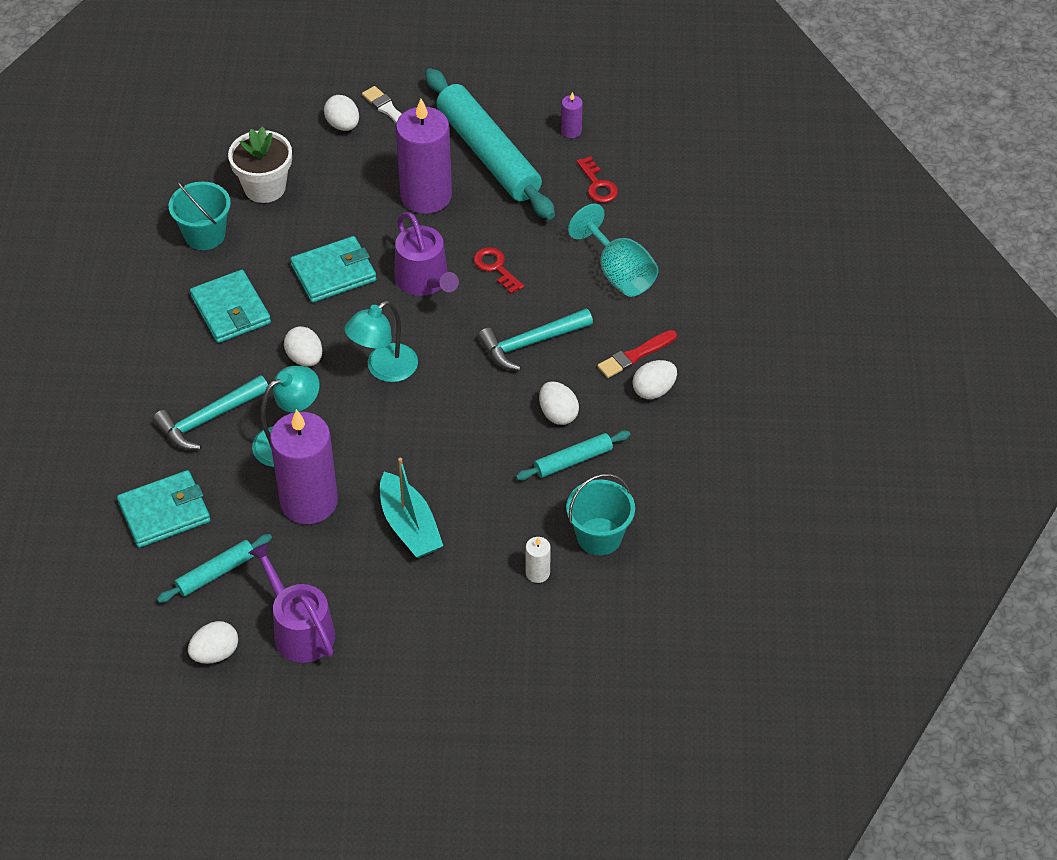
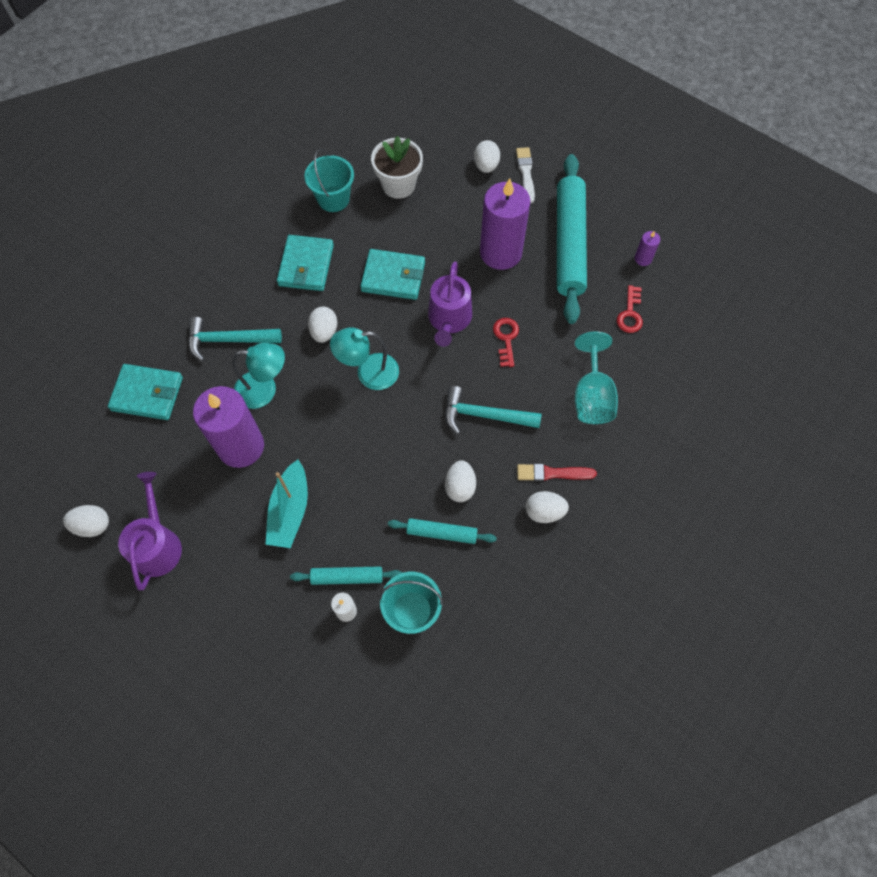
camera: 35 degrees right, 15 degrees up
turquoise rolling pin [157,534,272,603] -> turquoise rolling pin moved to [290,566,402,585]

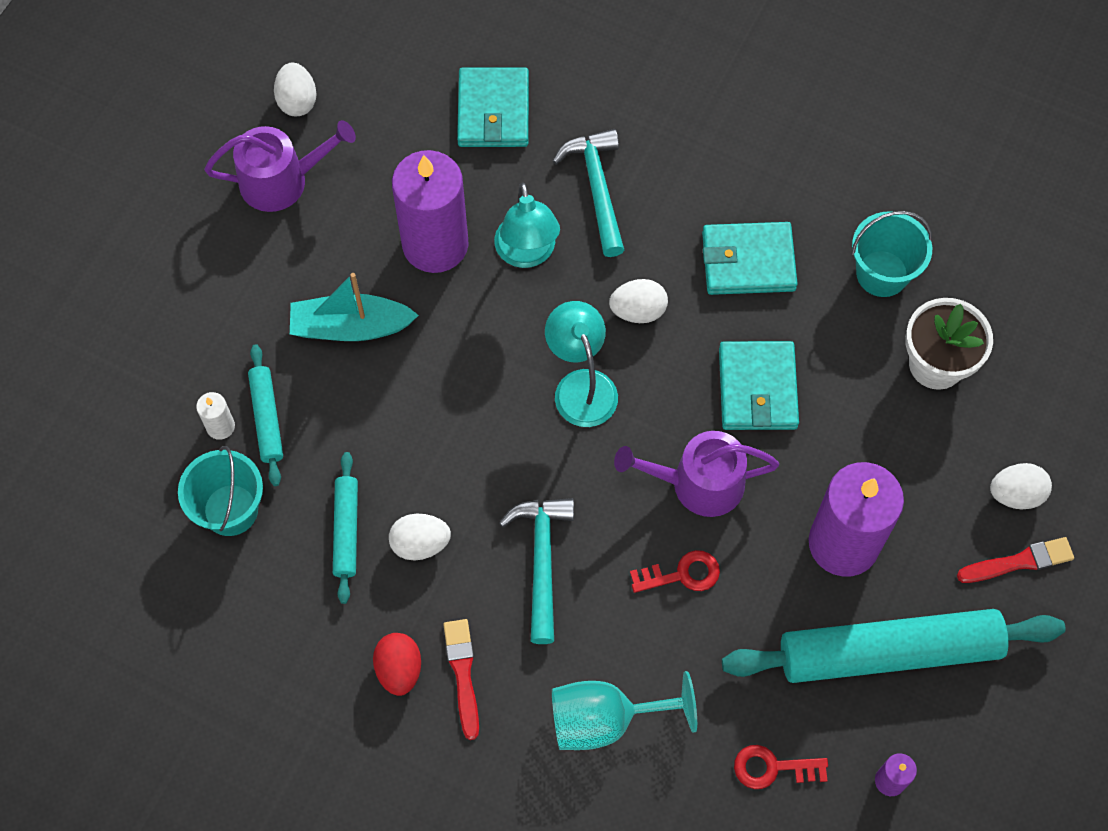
camera: 80 degrees right, 0 degrees up
white brush [516,147,535,203] -> red brush [957,537,1074,583]
white egg [525,491,569,523] -> red egg [373,633,421,696]

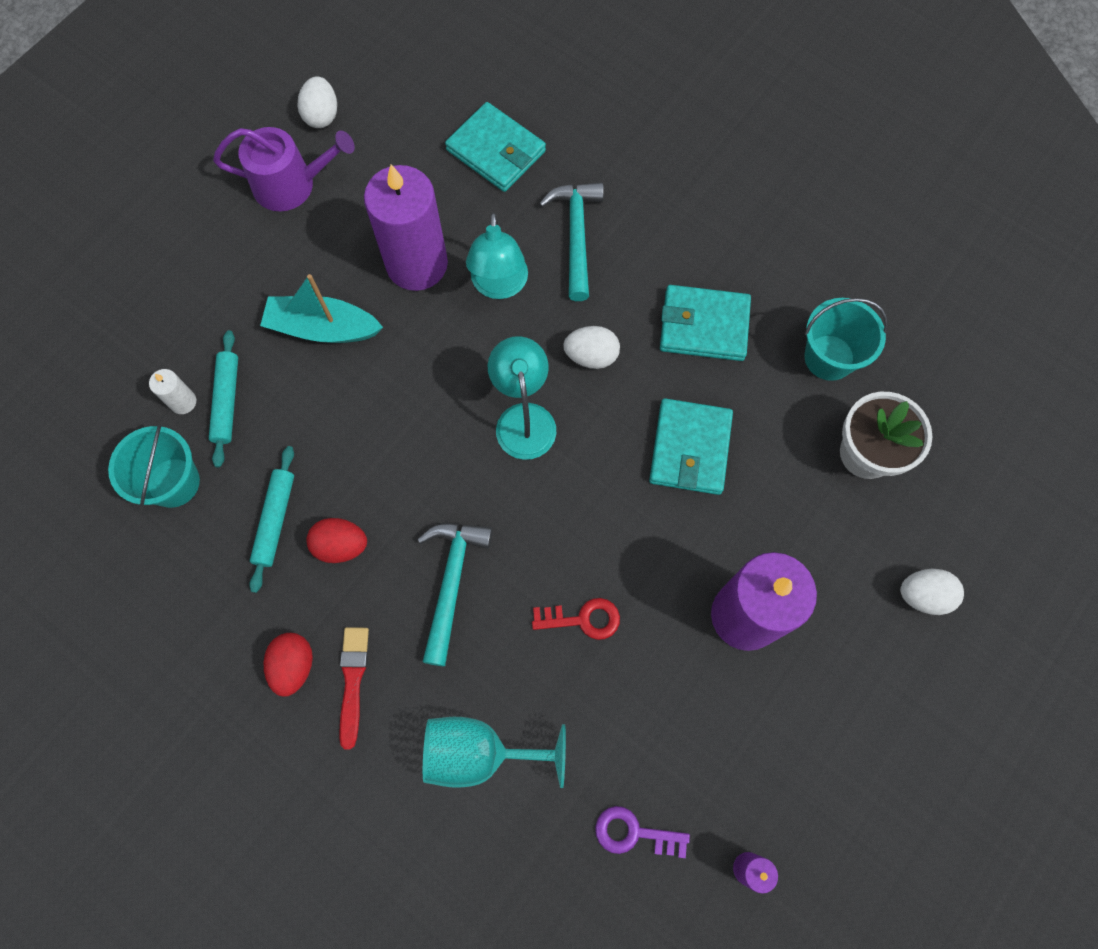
camera: 10 degrees right, 5 degrees up
white egg [389,514,451,560] -> red egg [306,518,367,563]
turquoise wallet [457,68,529,147] -> turquoise wallet turned 60 degrees counterclockwise [445,102,546,192]
purple watering can [614,431,779,517] -> none
turquoise rolling pin [722,609,1065,683] -> none
red key [734,745,828,789] -> purple key [595,806,690,858]
red brush [957,537,1074,583] -> none

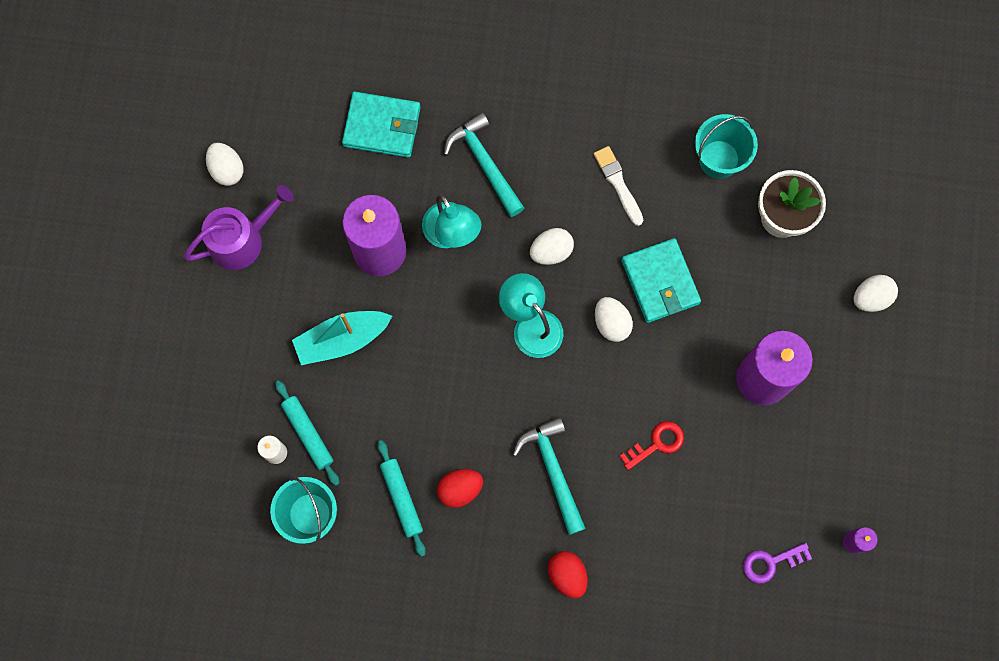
camera: 30 degrees left, 5 degrees up
red egg [264,633,313,697] -> red egg moved to [548,551,587,598]
red brush [340,627,369,750] -> none
turquoise goblet [423,717,566,788] -> none
turquoise wallet [660,285,751,361] -> white brush [594,146,643,226]
none -> white egg [595,297,633,342]

